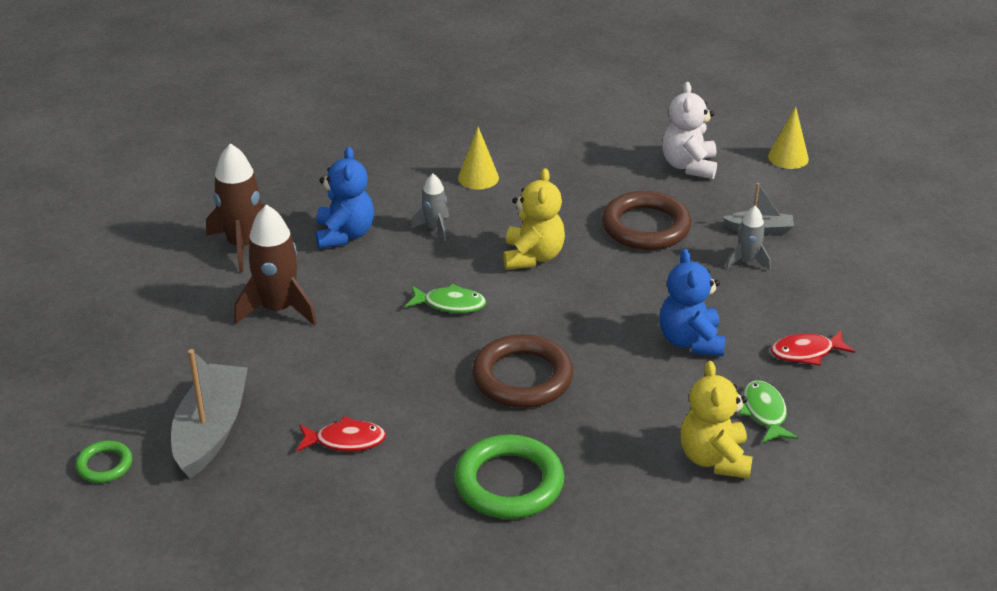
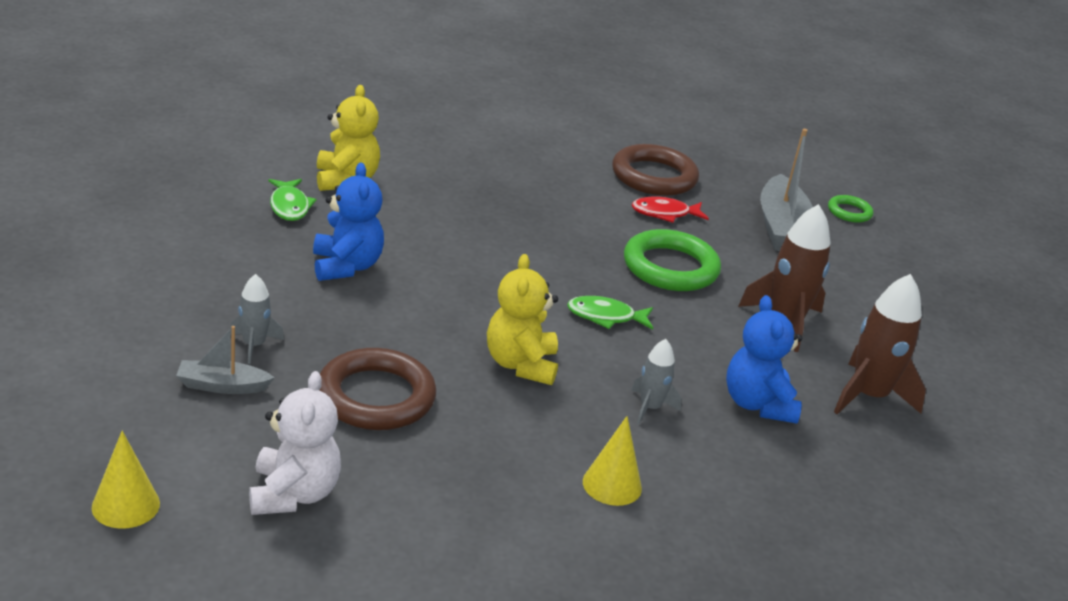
camera: 170 degrees right, 5 degrees down
green ring [454,434,564,519] -> green ring moved to [624,229,721,291]
brown ring [472,334,574,408] -> brown ring moved to [612,144,699,196]
red fish [771,331,855,366] -> none

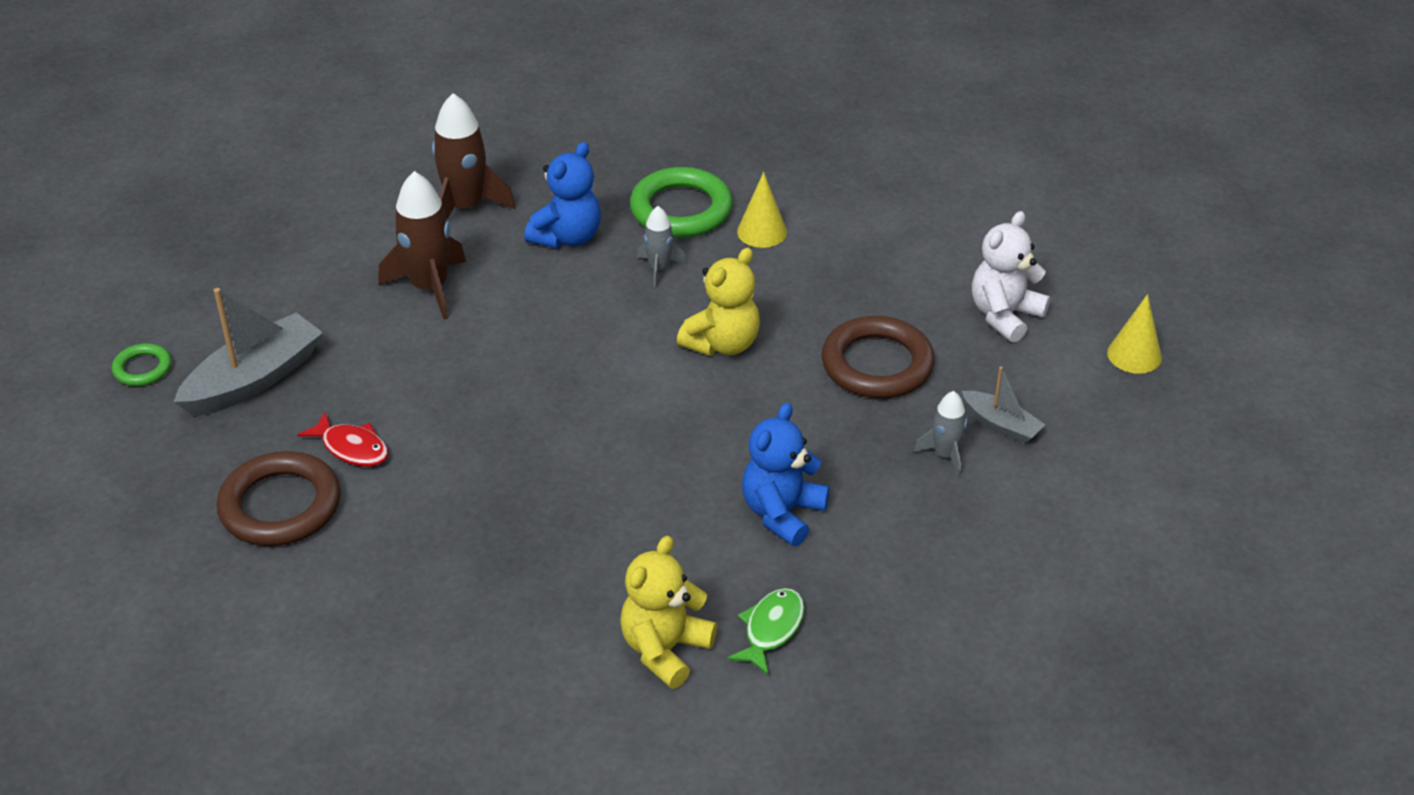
camera: 135 degrees left, 10 degrees up
green fish [567,296,653,330] -> none
green ring [624,229,721,291] -> green ring moved to [630,167,733,238]

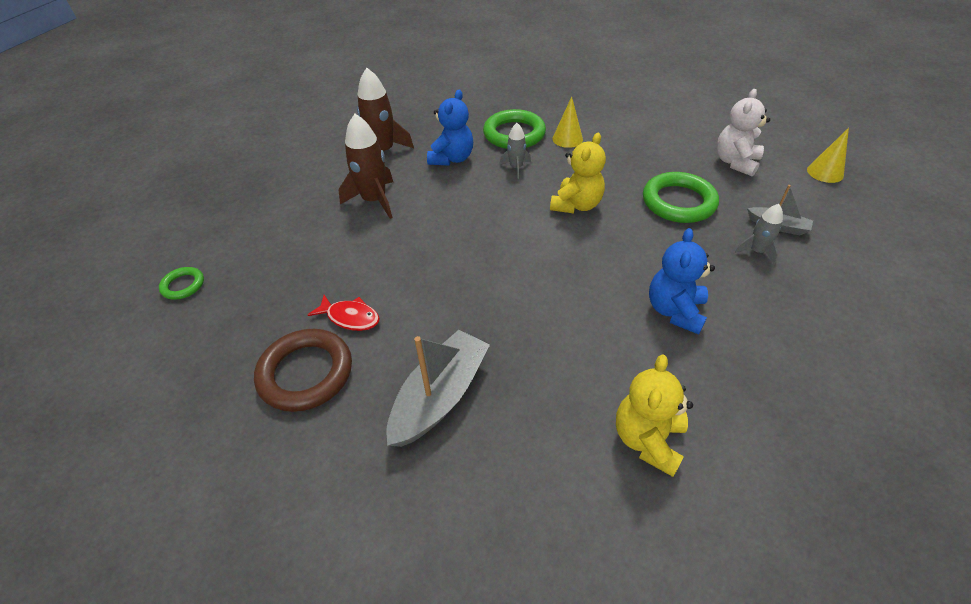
camera: 10 degrees left, 5 degrees up
grey boat [174,288,323,416] -> grey boat moved to [386,330,490,447]
green fish [727,588,805,676] -> none
brown ring [821,316,935,398] -> green ring [643,172,719,223]

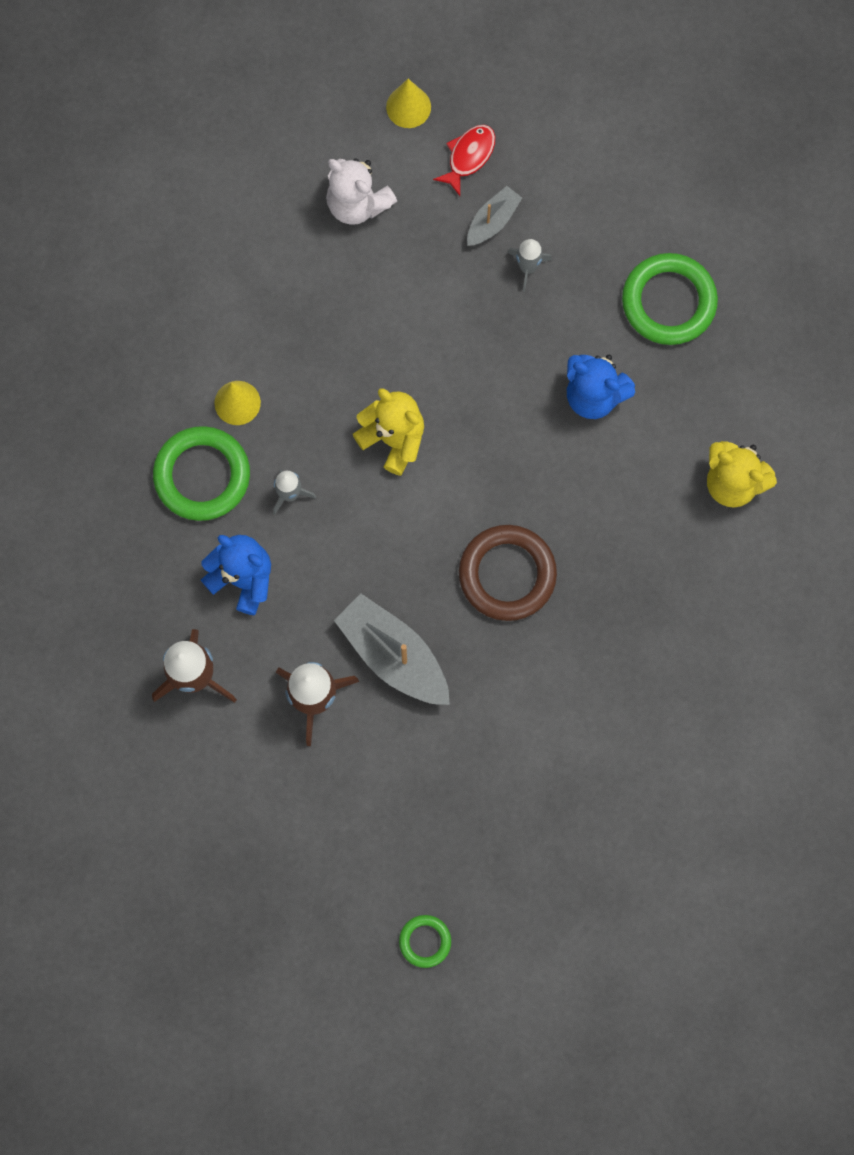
camera: 80 degrees left, 30 degrees up
brown ring [254,329,352,412] -> brown ring moved to [459,525,557,621]
red fish [308,295,380,331] -> red fish moved to [433,125,495,196]
grey boat [386,330,490,447] -> grey boat moved to [334,594,450,705]
green ring [643,172,719,223] -> green ring moved to [622,253,718,345]

